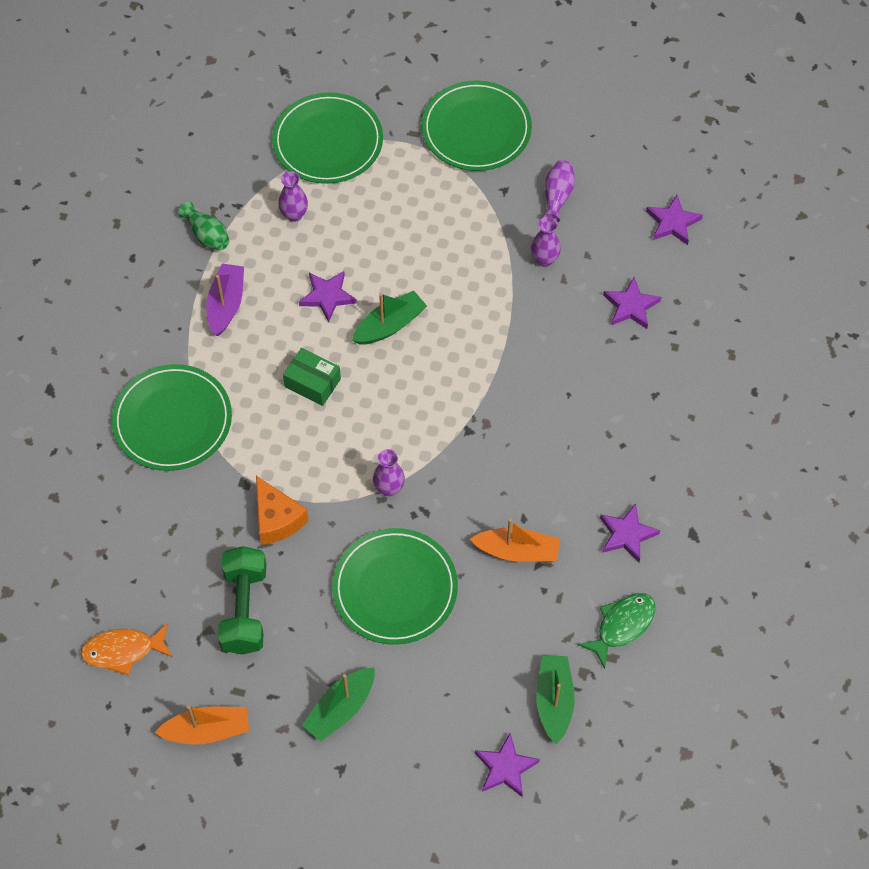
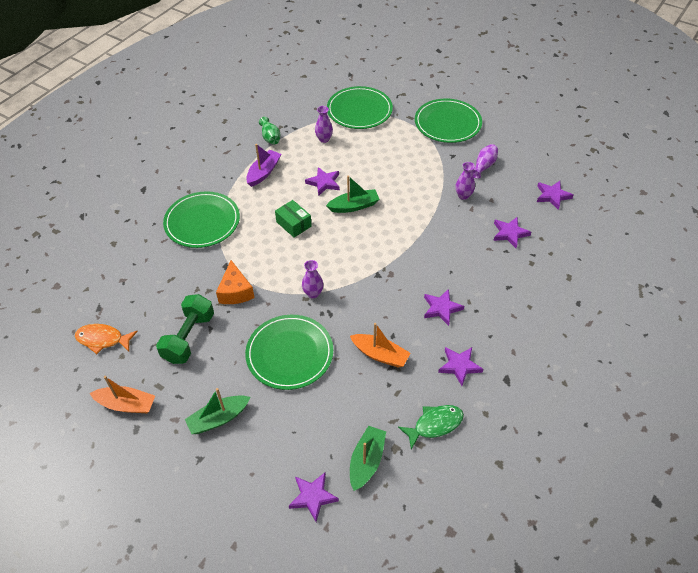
camera: 20 degrees right, 10 degrees down
none -> purple star [424,289,464,326]

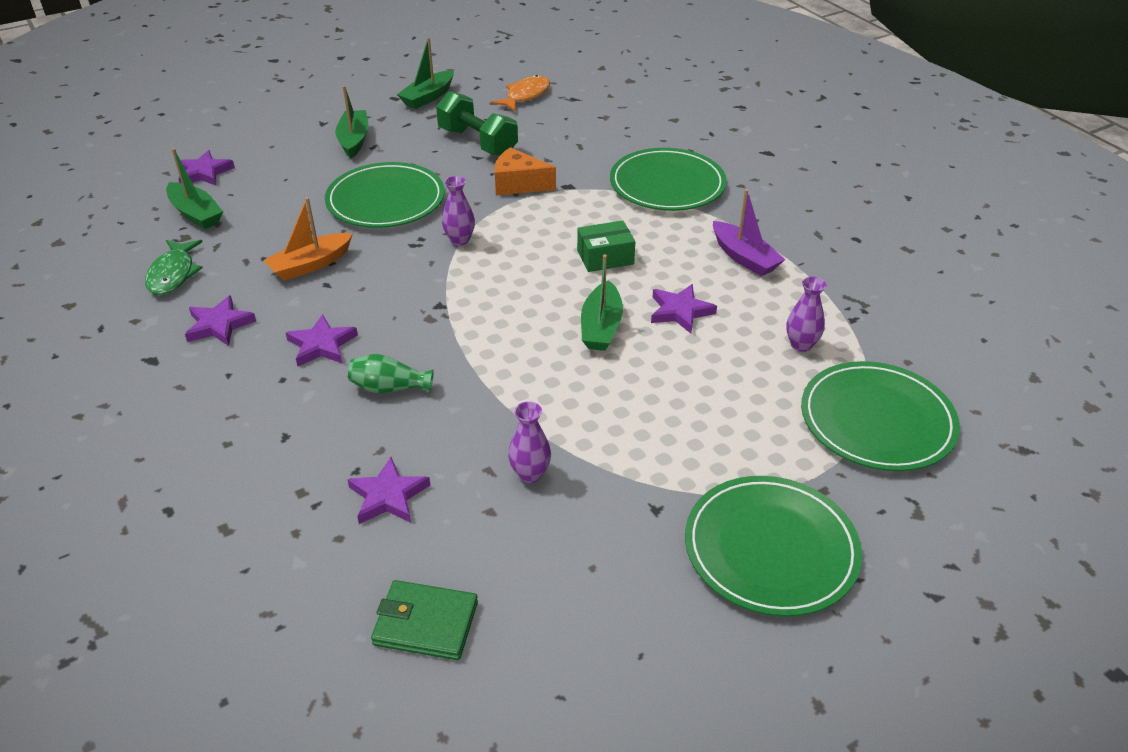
camera: 115 degrees right, 10 degrees down
orange boat [90,376,155,413] -> green boat [397,37,454,109]
green vase [259,117,280,145] -> green vase moved to [348,354,434,393]
purple vase [472,144,498,179] -> none
purple star [537,181,573,210] -> green wallet [371,580,478,660]

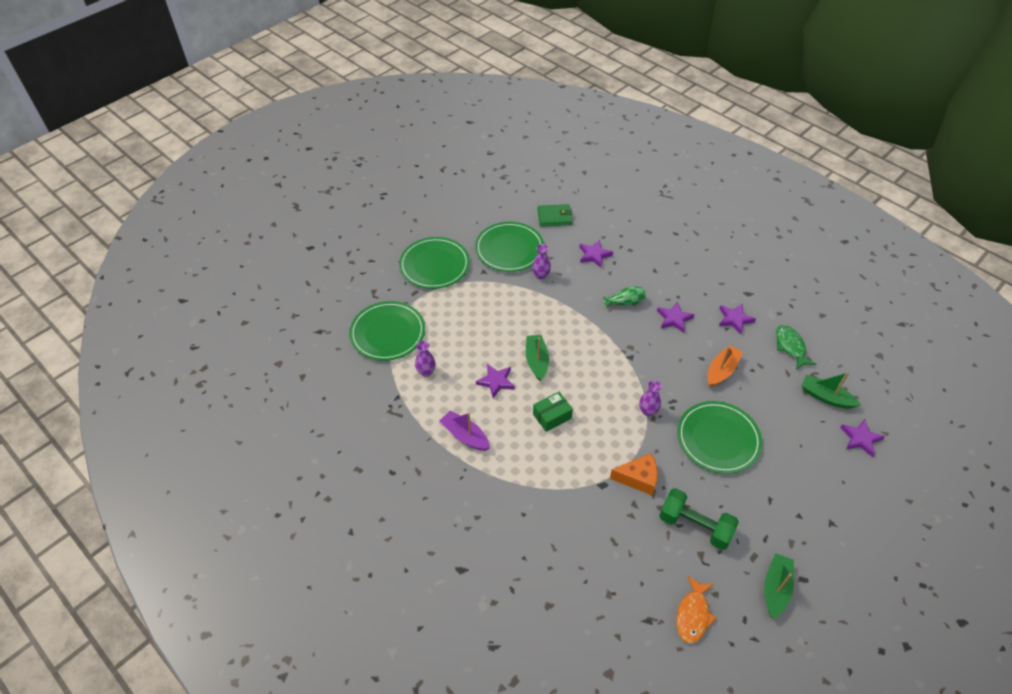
camera: 165 degrees right, 10 degrees up
green boat [335,85,368,158] -> none
green plate [610,148,727,211] -> green plate moved to [475,222,544,272]

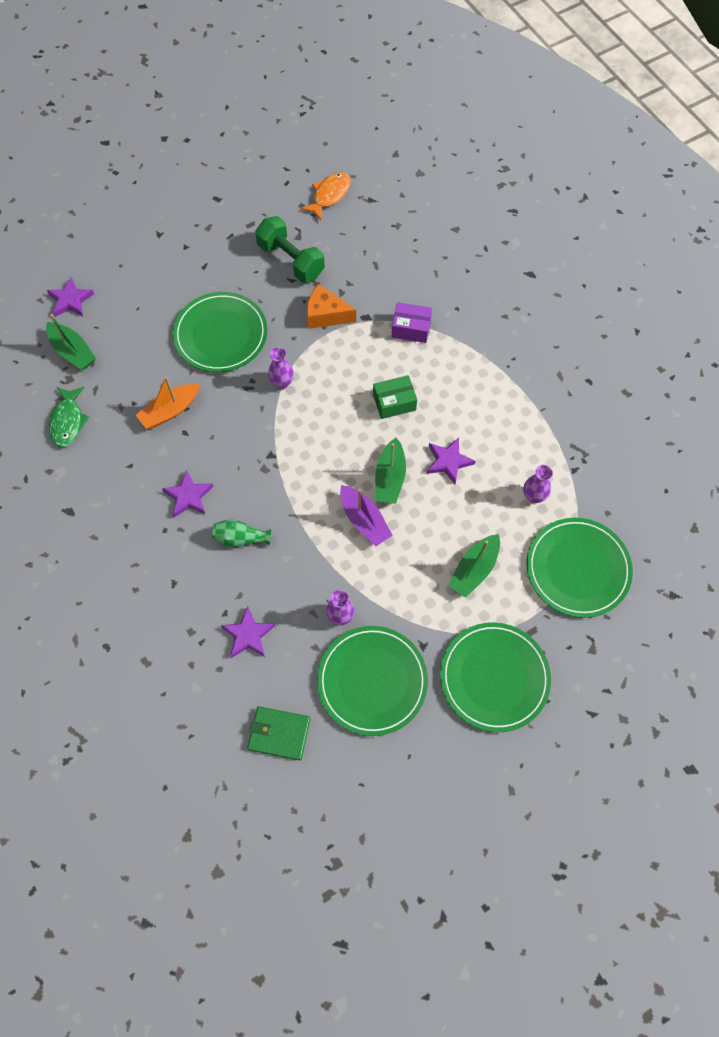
camera: 165 degrees left, 15 degrees up
purple boat [440,410,490,451] -> purple boat moved to [340,485,393,546]
purple star [719,303,756,334] -> none
green boat [764,553,794,619] -> green boat moved to [448,534,500,598]
none -> purple box [392,302,432,343]

